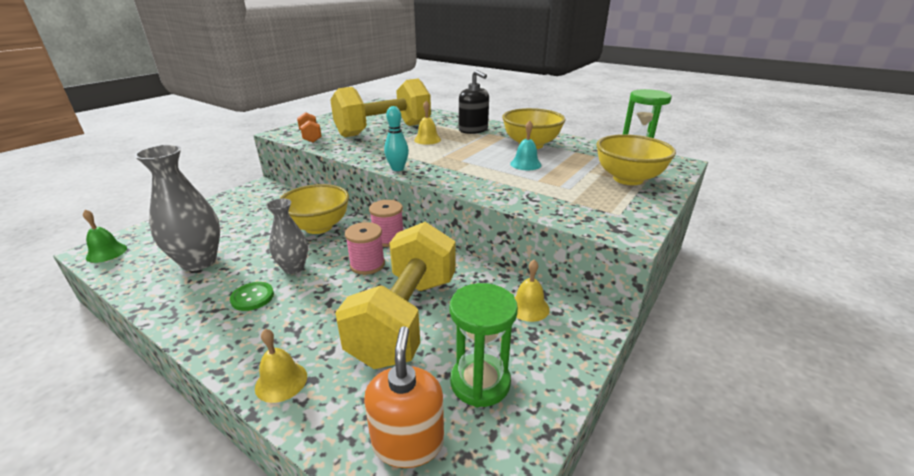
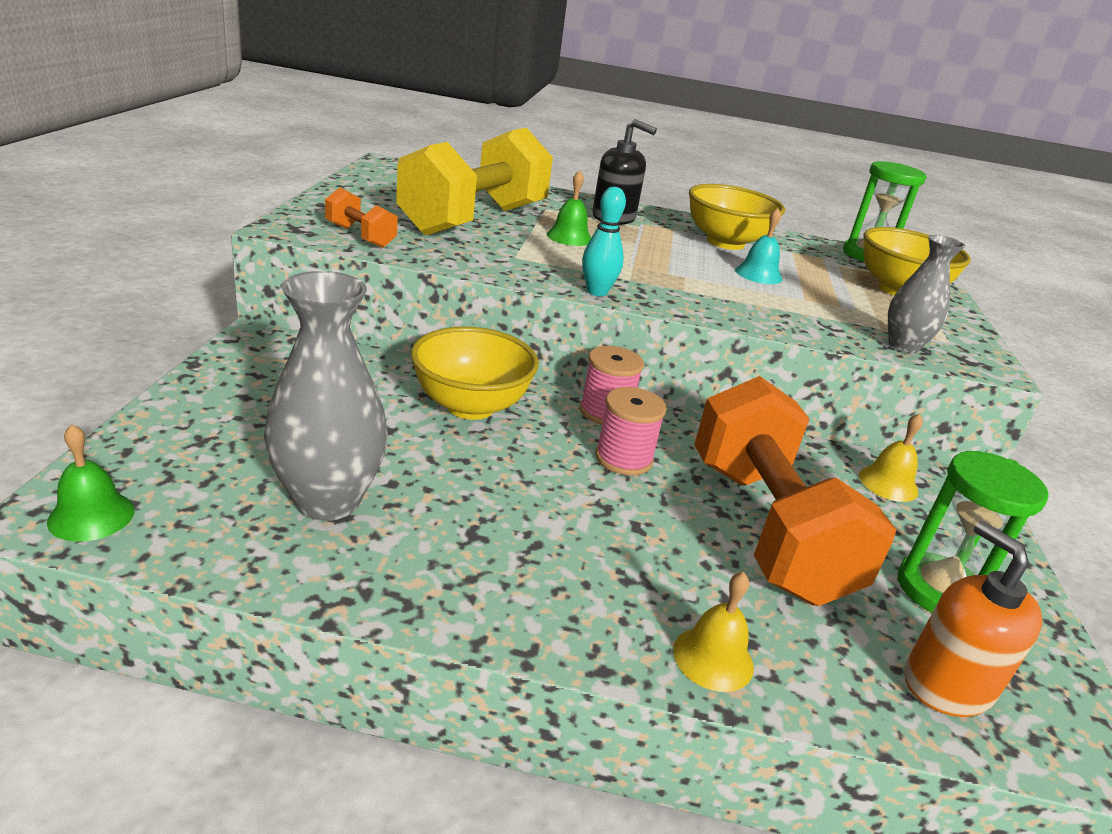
camera: 30 degrees left, 0 degrees up
green button [230,282,274,311] -> none
grey vase [266,198,308,274] -> grey vase moved to [888,235,966,353]
yellow dumbbell [335,222,456,369] -> orange dumbbell [694,376,897,606]
yellow bell [414,101,441,145] -> green bell [547,170,591,246]

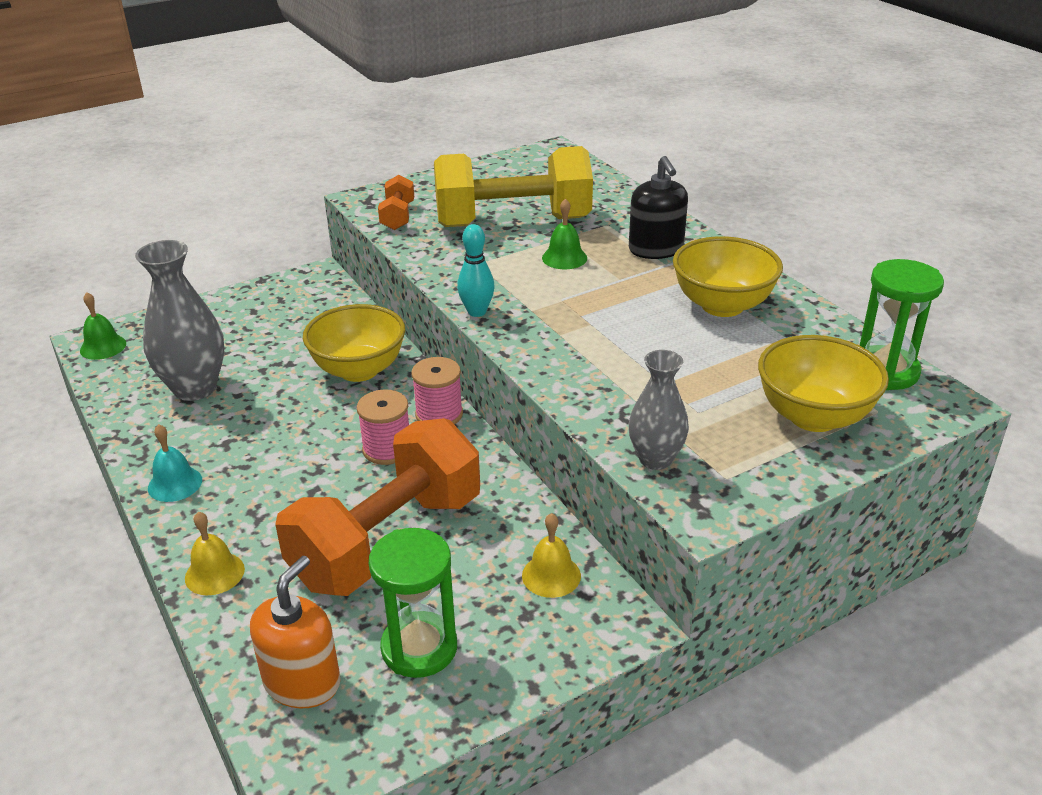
camera: 55 degrees right, 5 degrees up
turquoise bell [735,208,782,284] -> turquoise bell moved to [148,424,202,502]

